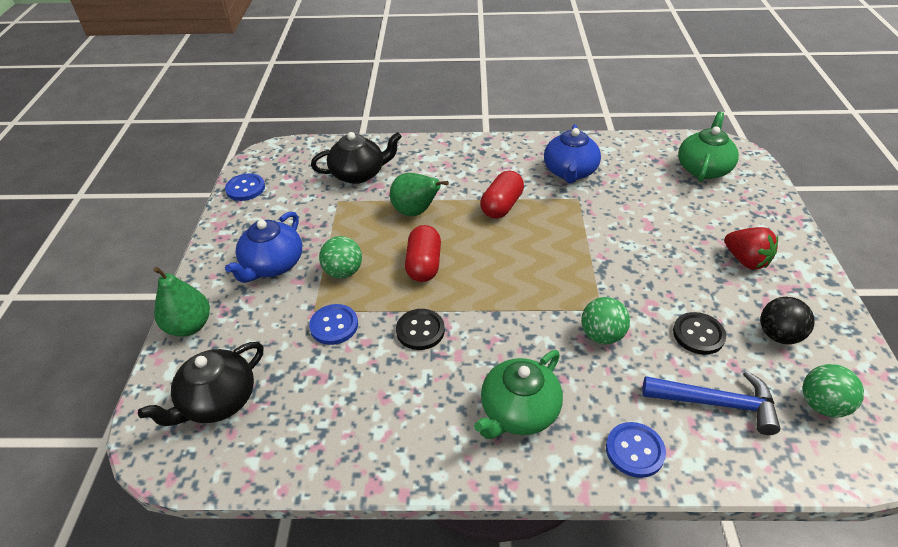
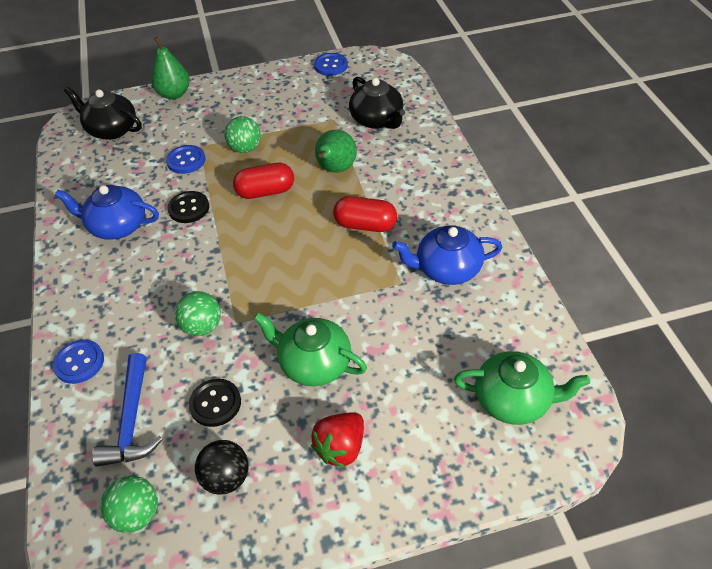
camera: 75 degrees right, 5 degrees up
blue teapot [225,211,302,283] -> blue teapot moved to [54,185,159,240]
green teapot [474,350,563,439] -> green teapot moved to [254,312,367,386]

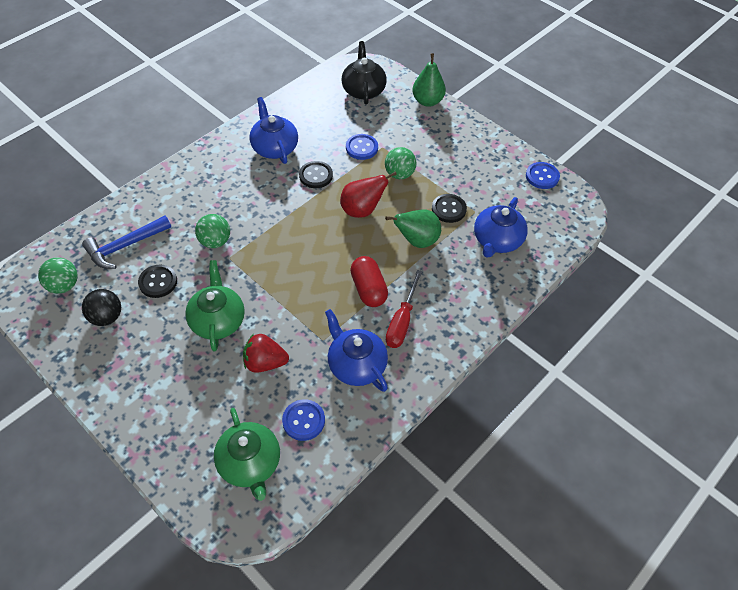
camera: 55 degrees right, 5 degrees up
blue button [53,340,104,384] -> blue button moved to [282,399,325,441]
red capsule [233,163,294,199] -> red pear [340,171,397,218]
red strawberry [311,412,364,468] -> red strawberry moved to [243,334,289,373]
black teapot [349,77,405,129] -> blue teapot [474,197,528,258]
none -> red screwdriver [386,270,423,348]
none -> black button [432,194,467,223]

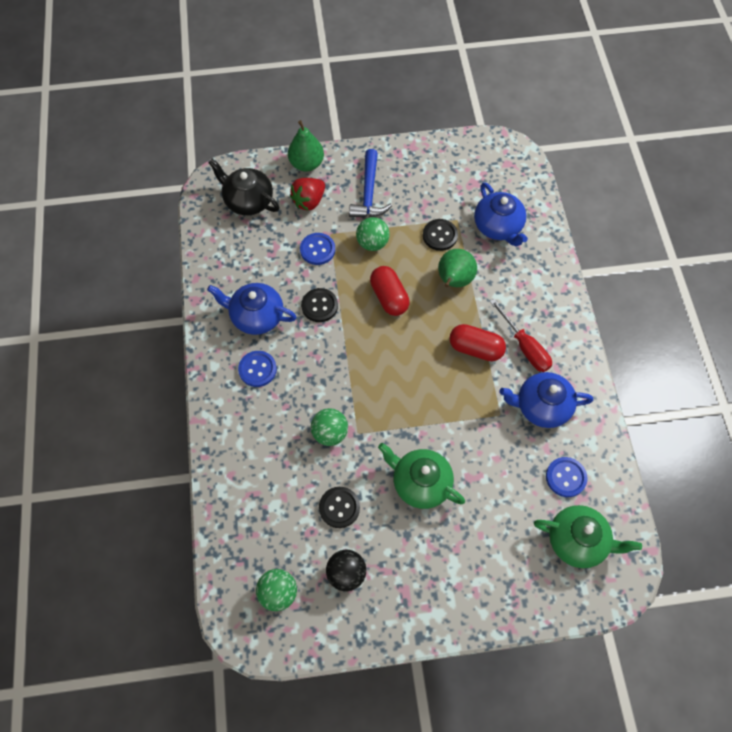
camera: 50 degrees left, 10 degrees up
blue hammer [82,216,171,269] -> blue hammer moved to [349,149,392,217]
red strawberry [243,334,289,373] -> red strawberry moved to [290,178,325,211]
red pear [340,171,397,218] -> red capsule [370,266,410,316]
blue button [526,162,560,189] -> blue button moved to [238,351,277,387]

